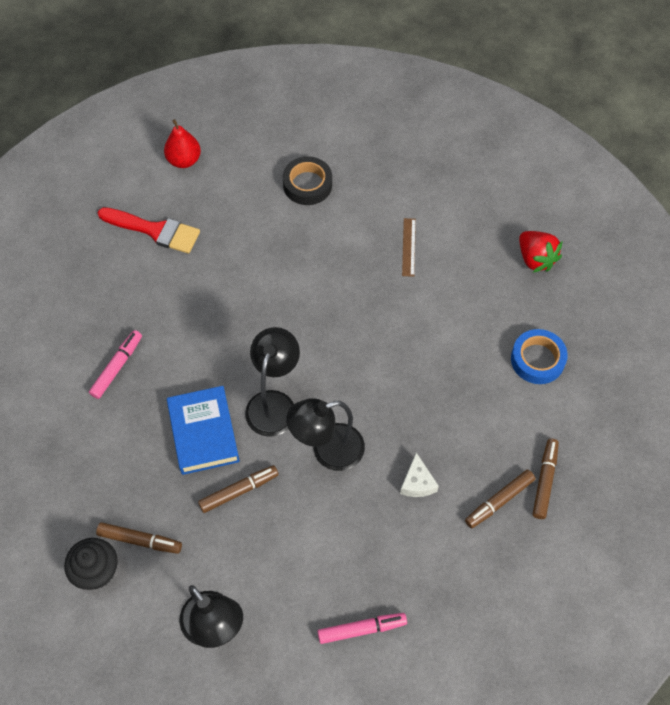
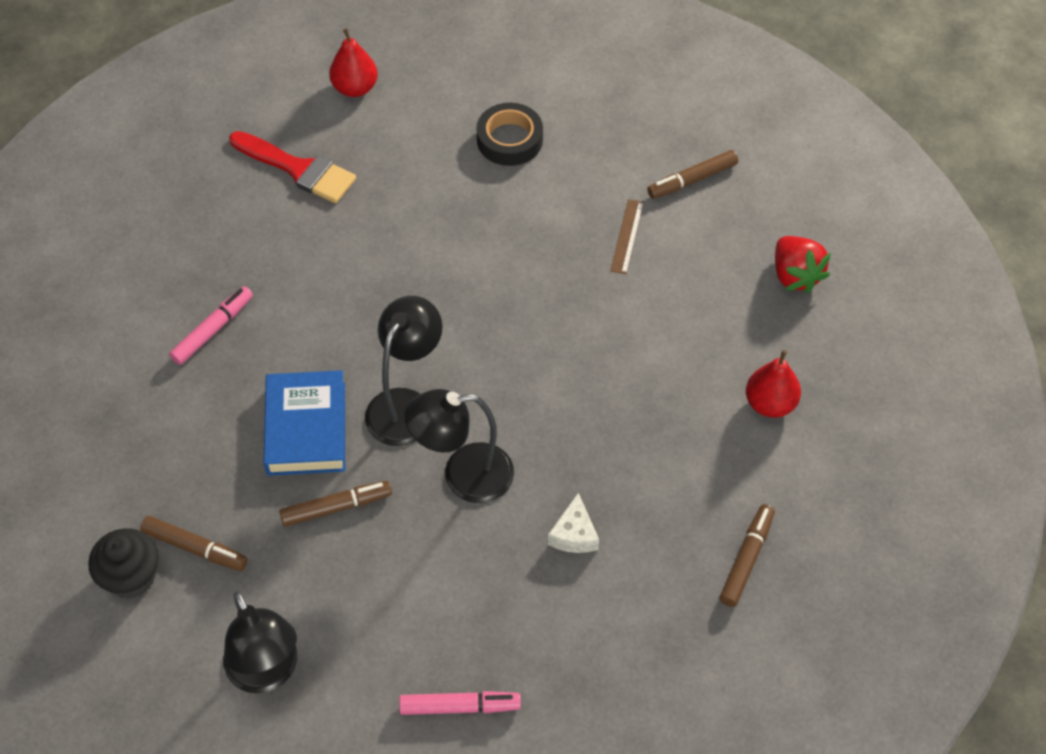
camera: 10 degrees right, 5 degrees down
brown marker [465,470,535,528] -> brown marker moved to [647,150,738,199]
blue tape [511,329,568,384] -> red pear [746,350,801,418]

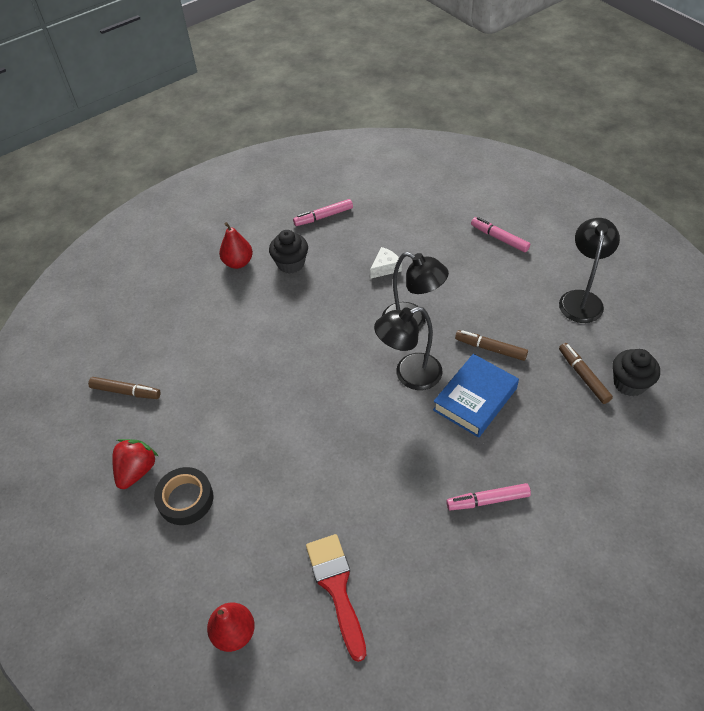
camera: 135 degrees left, 5 degrees down
brown ruler [610,199,644,274] -> none
brown marker [720,504,775,607] -> pink marker [293,199,353,226]
red strawberry [775,236,831,293] -> red strawberry moved to [112,439,158,489]
none -> black cupcake [269,230,308,274]

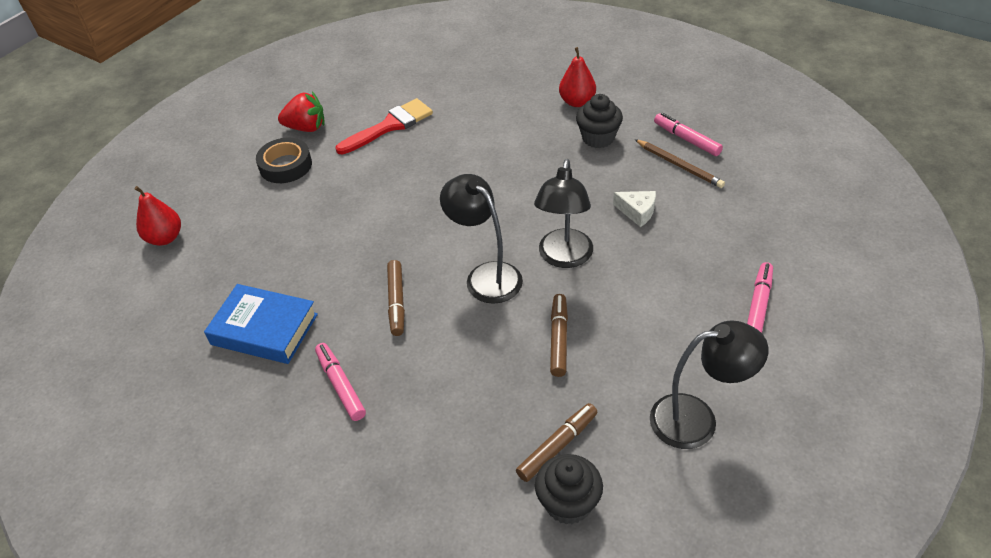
camera: 70 degrees right, 5 degrees down
brown marker [88,377,161,399] -> brown marker moved to [387,260,405,336]
red brush [306,534,366,662] -> red brush moved to [335,98,433,154]
blue book [433,354,519,438] -> blue book moved to [204,284,318,364]
none -> brown pencil [635,139,725,188]

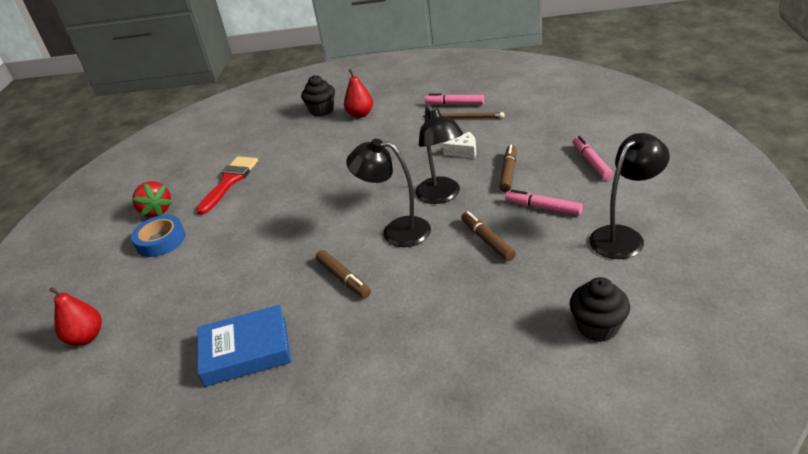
camera: 30 degrees left, 10 degrees down
black tape [256,138,312,183] -> blue tape [131,215,185,257]
red strawberry [278,92,325,132] -> red strawberry turned 90 degrees clockwise [132,181,173,217]
pink marker [315,343,366,421] -> pink marker moved to [505,189,583,216]
brown marker [516,403,597,482] -> brown marker moved to [499,144,516,192]
black cupcake [576,94,623,148] -> black cupcake moved to [301,75,335,117]

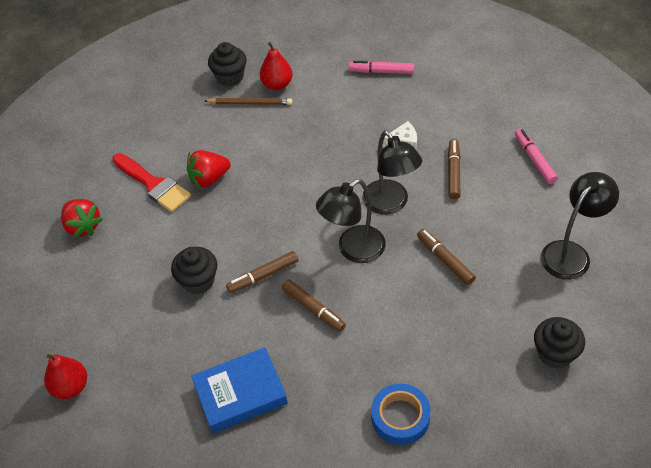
camera: 10 degrees left, 15 degrees up
blue tape [131,215,185,257] -> blue tape moved to [371,383,431,445]
red brush [196,156,258,215] -> red brush turned 120 degrees clockwise [112,153,191,212]
black lamp [346,139,431,247] -> black lamp turned 45 degrees counterclockwise [316,179,386,263]
brown pencil [422,112,505,119] -> brown pencil moved to [205,98,292,105]
pink marker [505,189,583,216] -> none
none -> black cupcake [171,247,217,294]
none -> red strawberry [187,150,231,189]
none -> brown marker [226,251,299,293]

